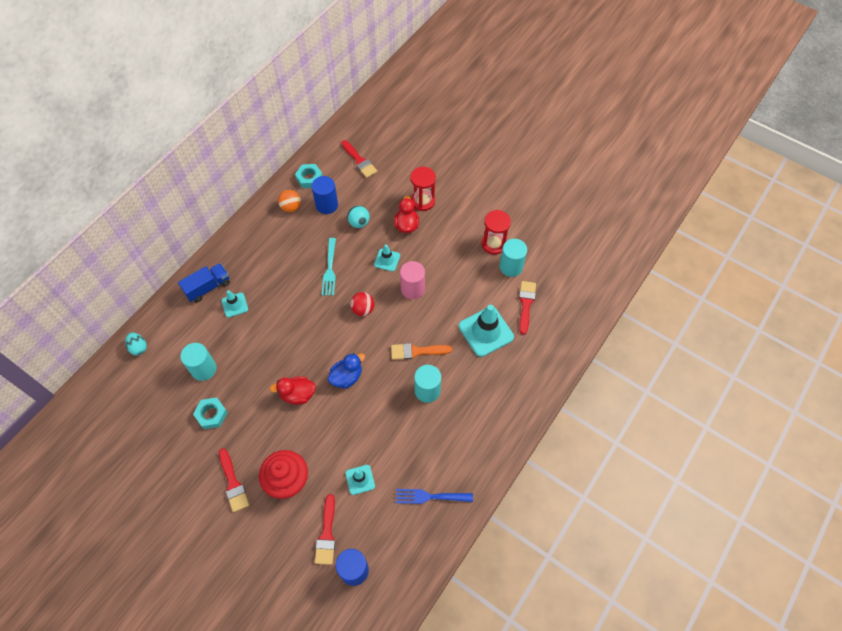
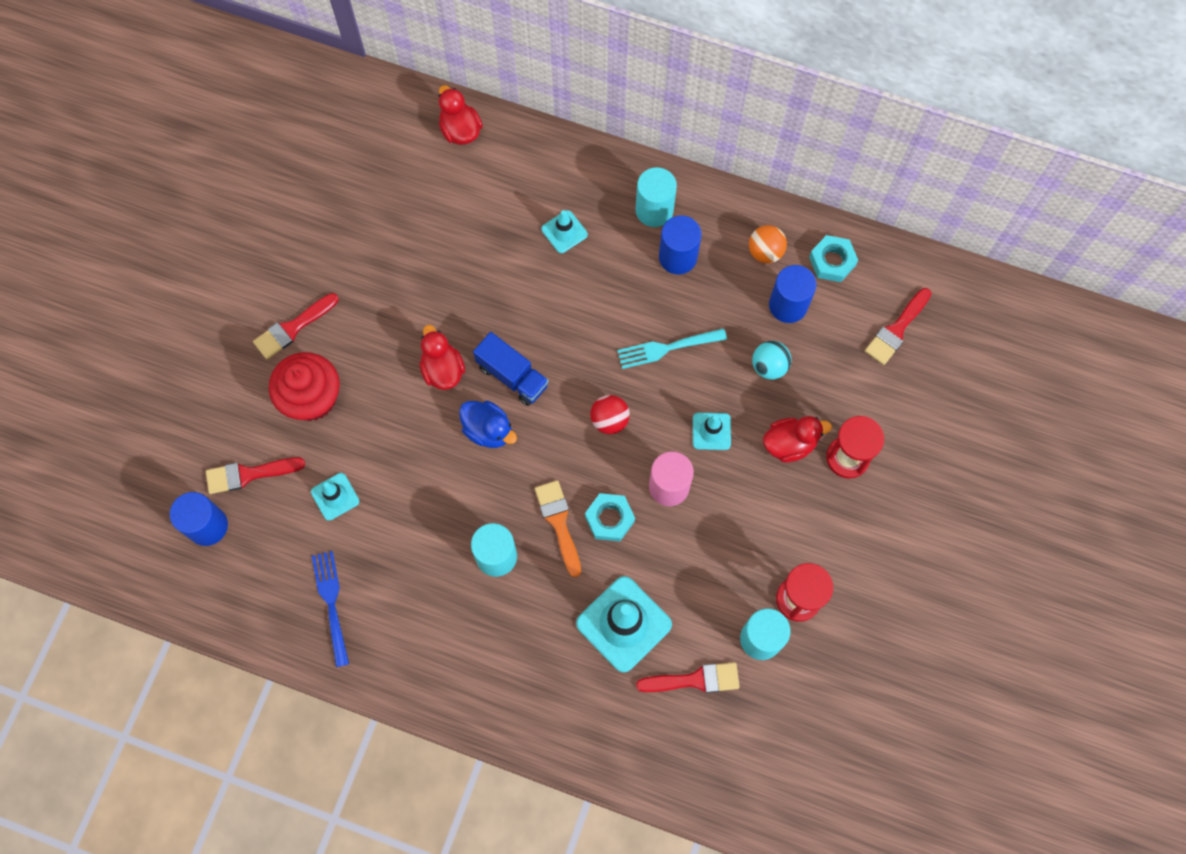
camera: 75 degrees right, 10 degrees up
turquoise egg [125,333,147,356] -> red duck [439,85,483,145]
blue truck [178,263,230,302] -> blue truck moved to [473,332,549,406]
turquoise cylinder [180,343,216,381] -> turquoise cylinder moved to [635,167,677,227]
turquoise nut [193,397,228,429] -> turquoise nut moved to [585,493,635,541]
none -> blue cylinder [659,215,701,274]

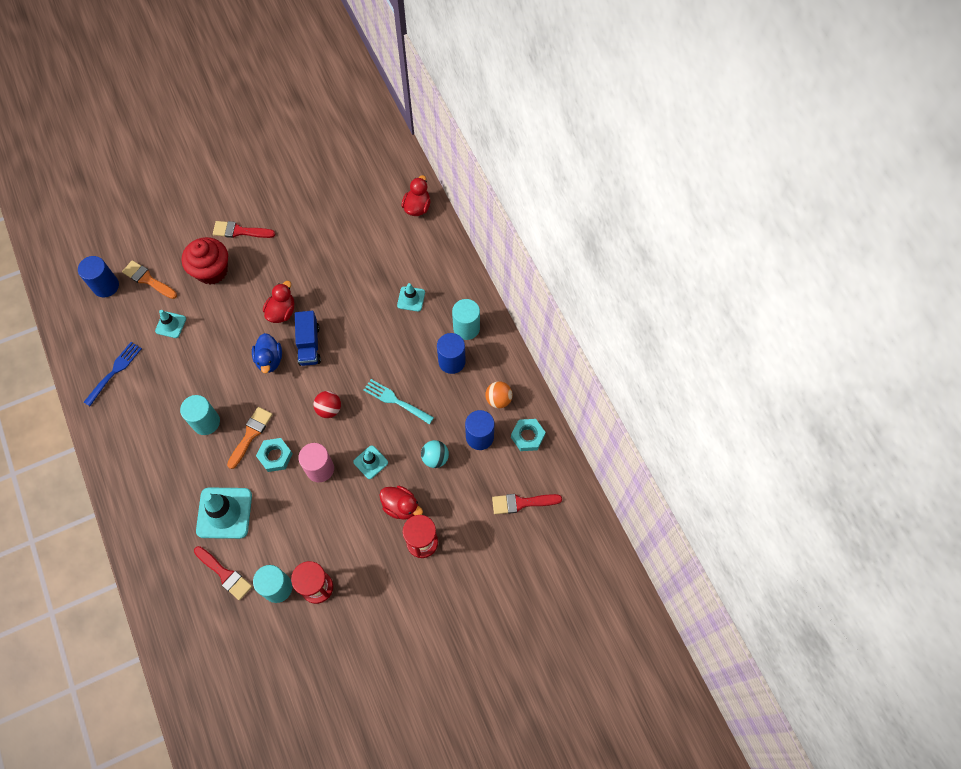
camera: 45 degrees right, 5 degrees down
red brush [206,457,305,494] -> orange brush [122,260,177,299]

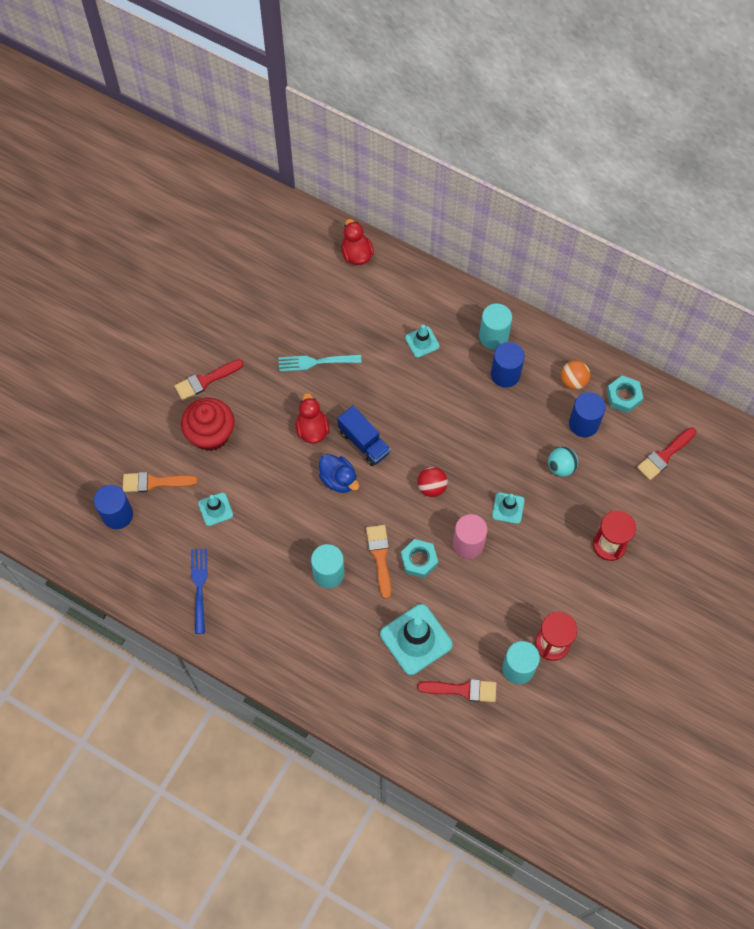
camera: 35 degrees left, 0 degrees up
turquoise fork [363,379,434,424] -> turquoise fork moved to [278,354,361,372]
red duck [380,486,423,520] -> none

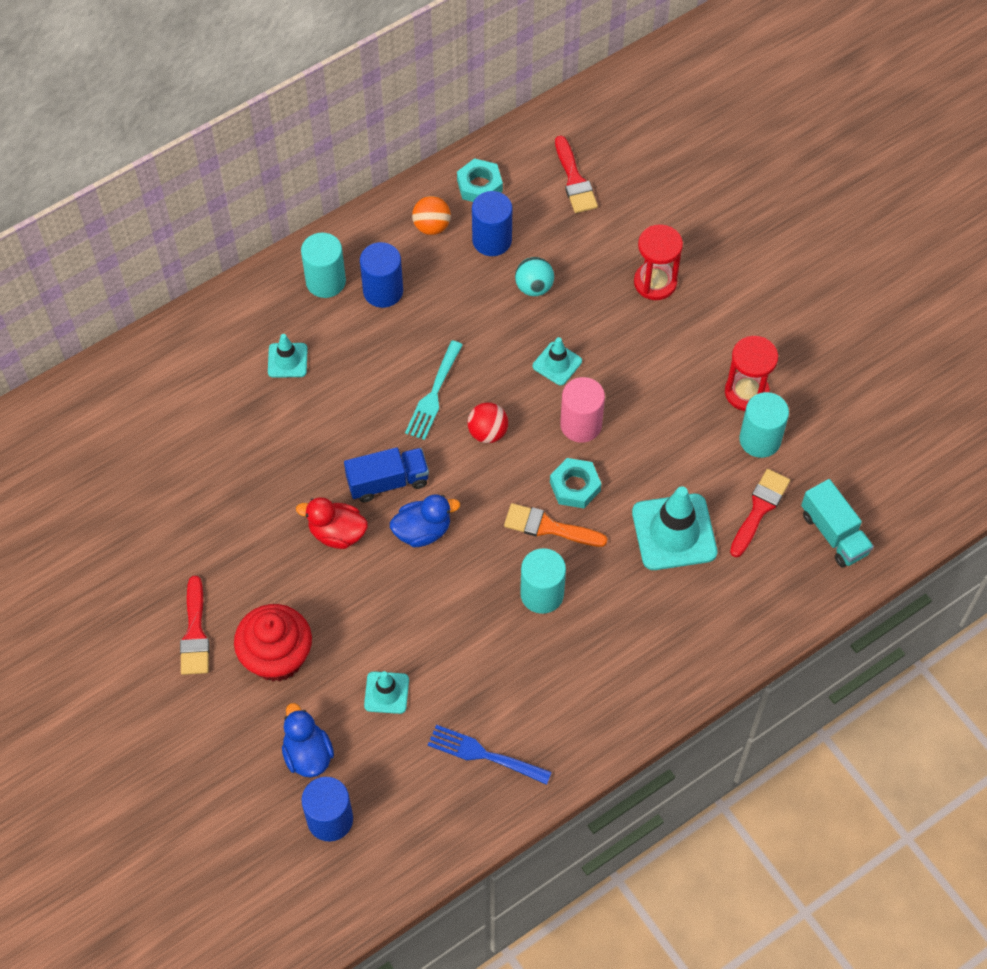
camera: 65 degrees left, 5 degrees down
orange brush [123,472,198,492] -> blue duck [282,703,334,778]
turquoise fork [278,354,361,372] -> turquoise fork moved to [405,341,463,440]
red duck [341,219,374,265] -> none
none -> turquoise truck [801,479,874,568]

